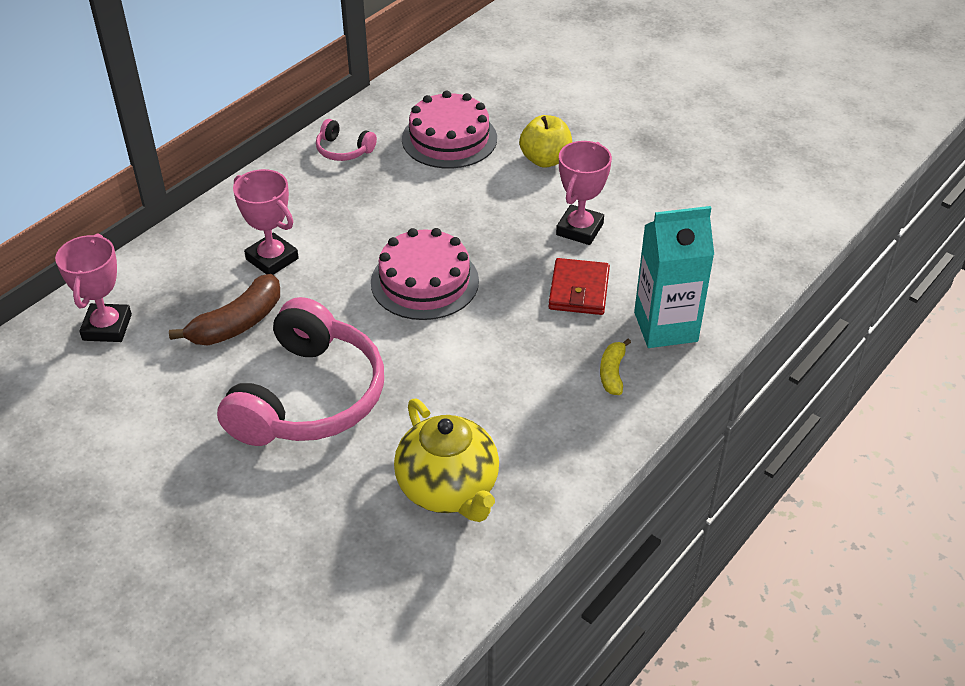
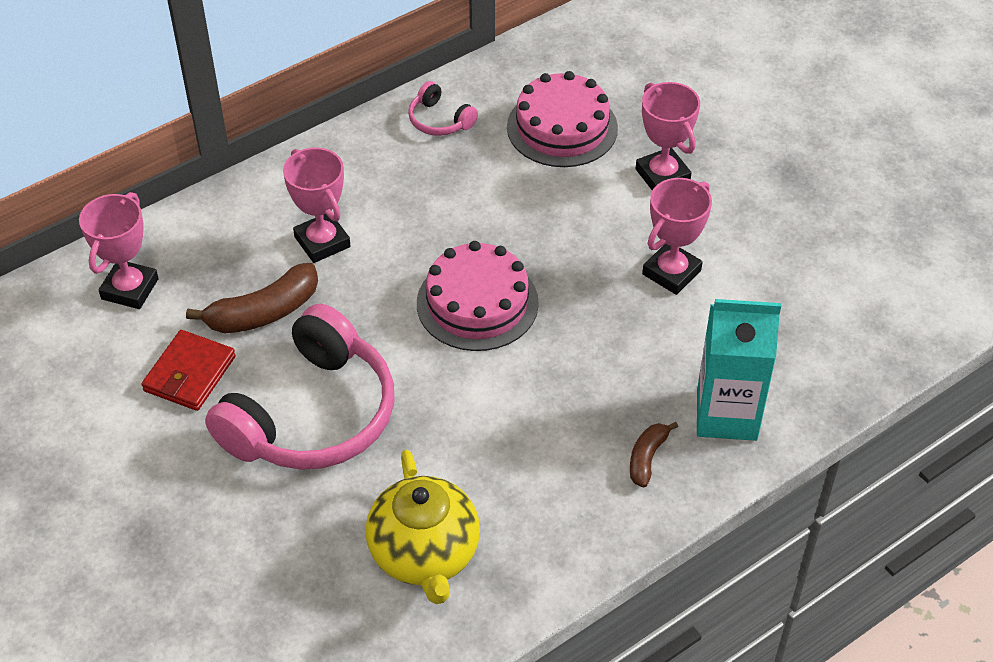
camera: 15 degrees right, 5 degrees up
yellow apple [519,115,572,168] -> pink trophy [636,82,700,190]
red wallet [548,258,610,315] -> red wallet moved to [142,330,236,411]
yellow banana [600,339,631,395] -> brown banana [630,422,678,488]

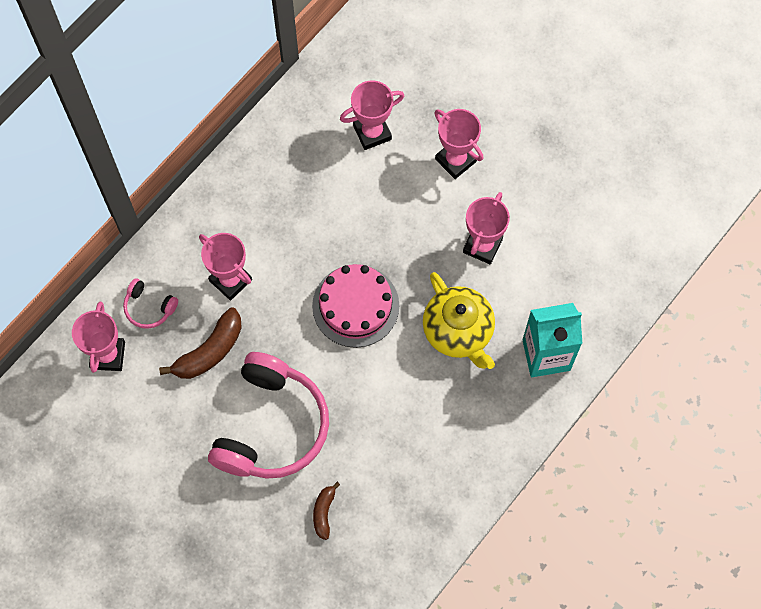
camera: 15 degrees left, 20 degrees up
red wallet [142,330,236,411] -> none
yellow teapot [366,450,480,604] -> yellow teapot moved to [423,272,495,369]
pink headphones [408,81,478,136] -> pink headphones moved to [123,278,178,329]
pink cake [507,71,618,167] -> pink trophy [340,80,404,150]
brown banana [630,422,678,488] -> brown banana moved to [313,482,340,540]

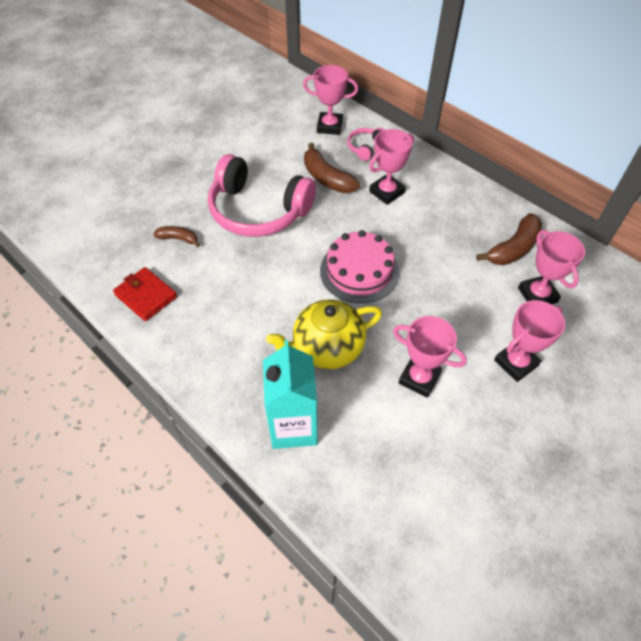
camera: 95 degrees right, 15 degrees down
none -> red wallet [113,267,177,321]
none -> brown banana [476,213,542,265]

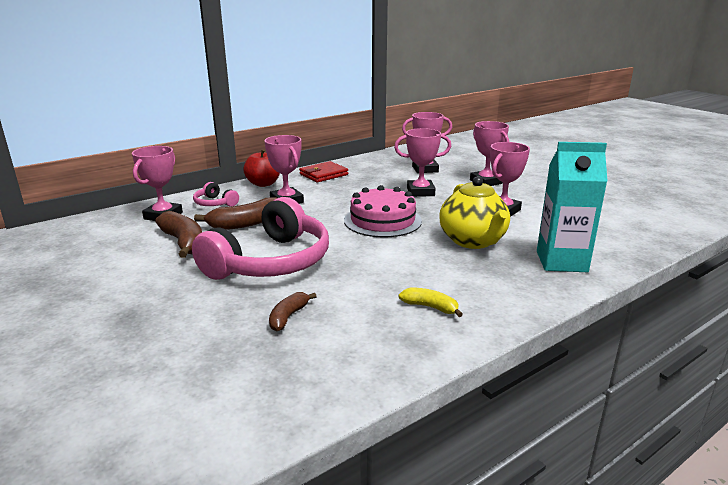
camera: 80 degrees left, 30 degrees down
red wallet [113,267,177,321] -> red wallet moved to [299,161,348,183]
brown banana [476,213,542,265] -> brown banana moved to [155,211,202,258]
none -> red apple [243,149,280,187]
none -> pink trophy [394,128,451,197]
none -> yellow banana [398,287,463,317]

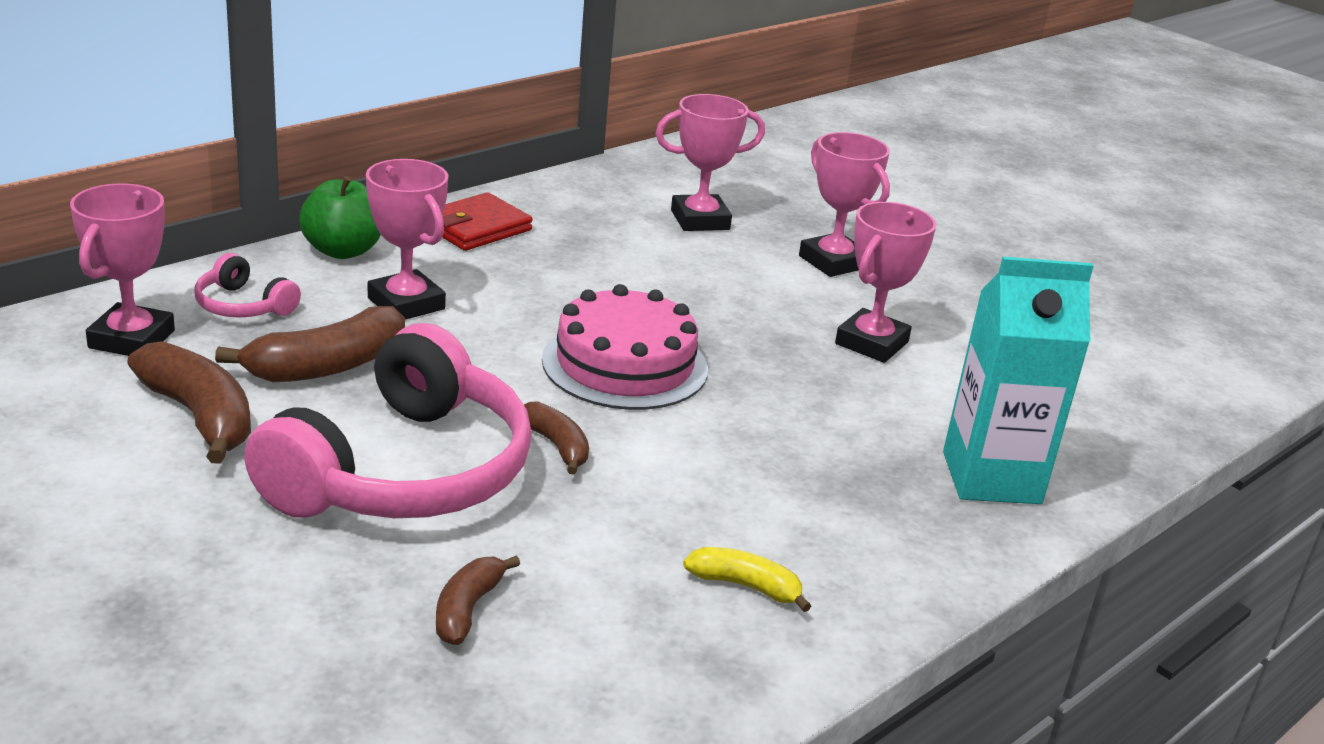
camera: 10 degrees left, 5 degrees up
red apple [243,149,280,187] -> green apple [299,176,381,259]
pink trophy [394,128,451,197] -> none
yellow teapot [439,176,510,249] -> none
none -> brown banana [524,402,589,474]

